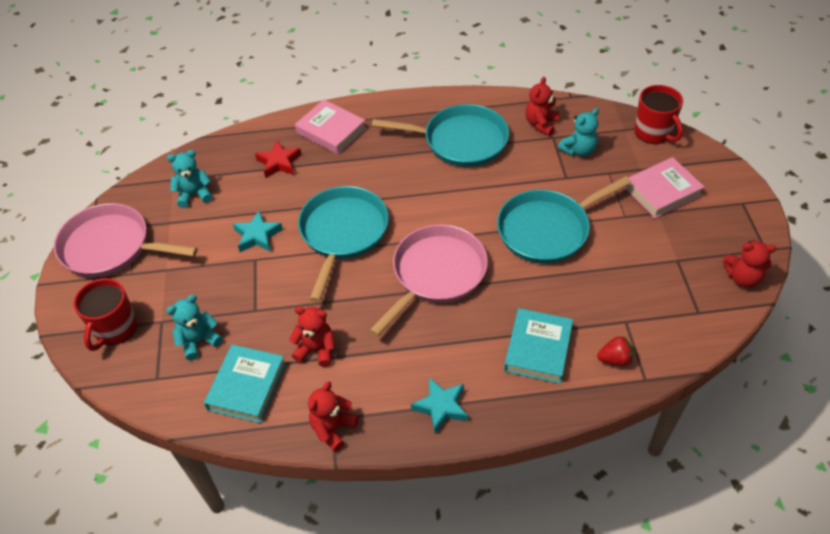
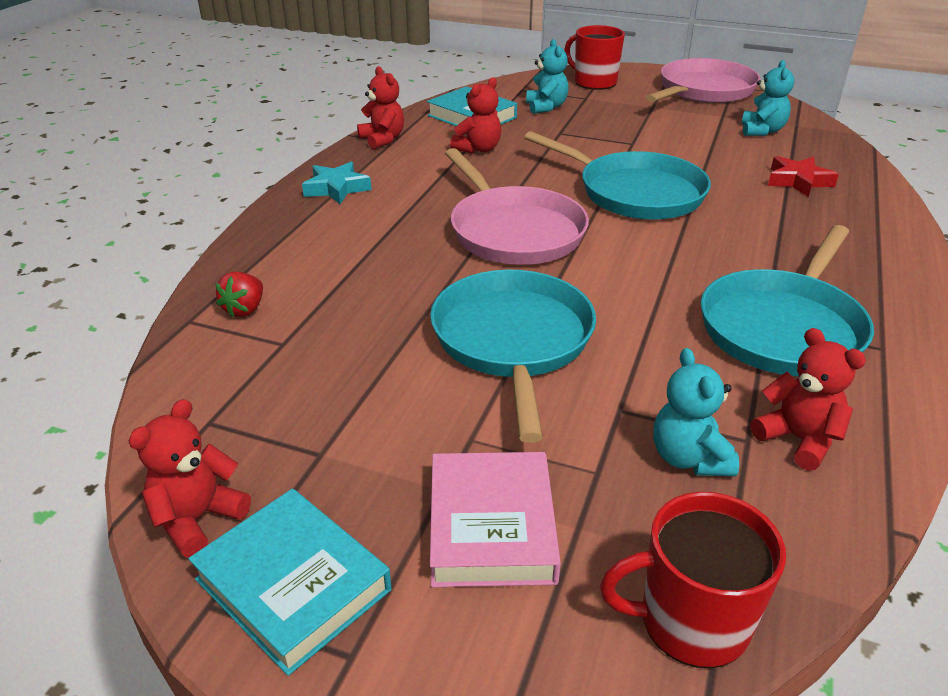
camera: 115 degrees right, 15 degrees down
turquoise star [233,211,283,252] -> none
pink book [295,100,366,154] -> none
turquoise book [504,308,573,384] -> turquoise book moved to [188,489,392,676]

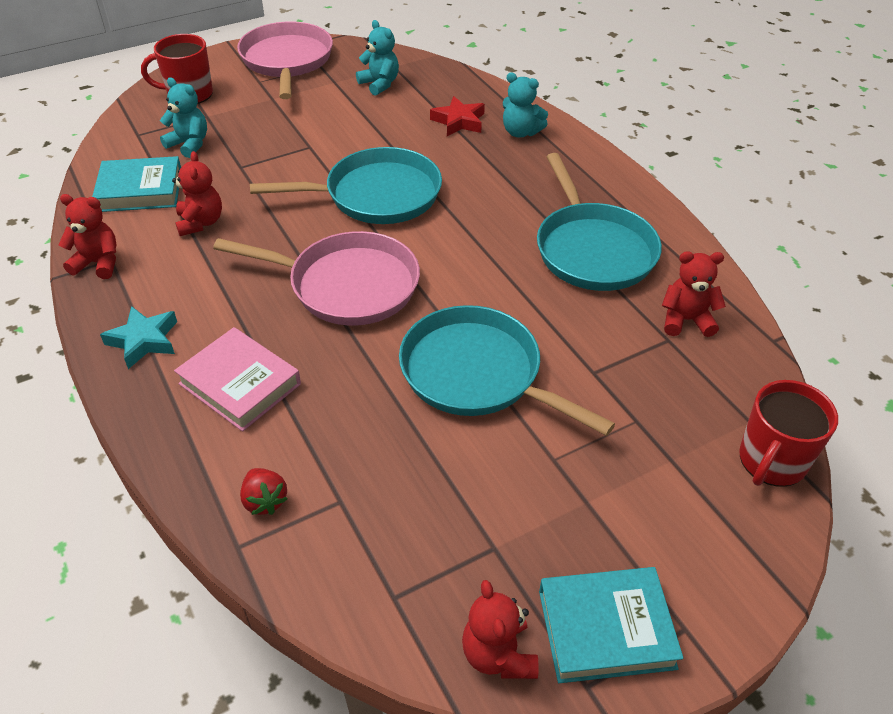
camera: 50 degrees left, 10 degrees up
pink book [430,452,561,587] -> pink book moved to [174,327,301,432]
turquoise teddy bear [653,348,739,476] -> turquoise teddy bear moved to [503,72,548,137]

